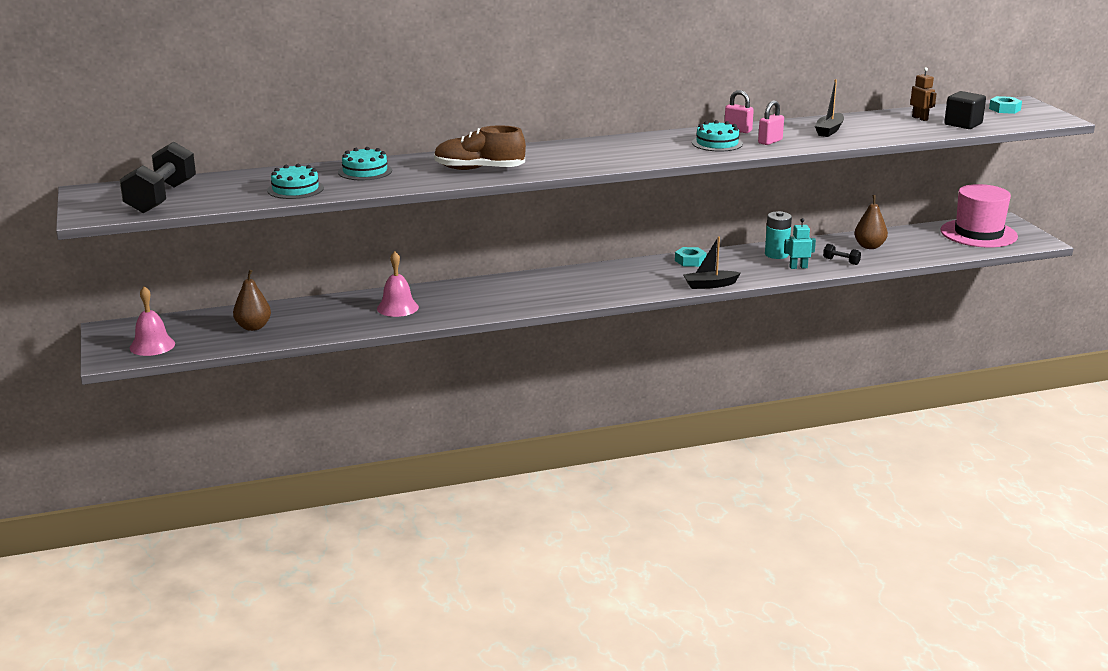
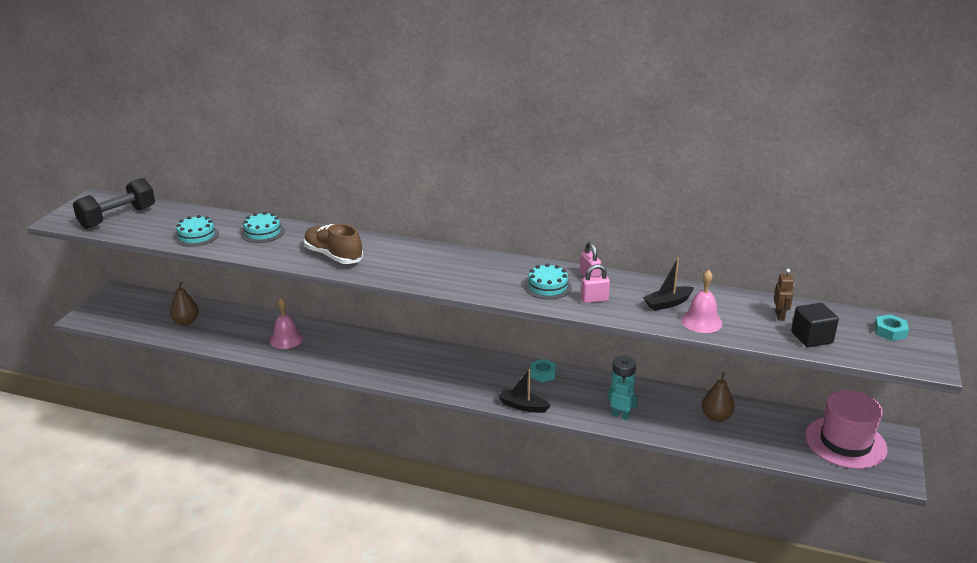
camera: 35 degrees right, 5 degrees up
pink bell [130,286,175,356] -> pink bell moved to [681,270,723,333]
black dumbbell [823,244,861,265] -> none

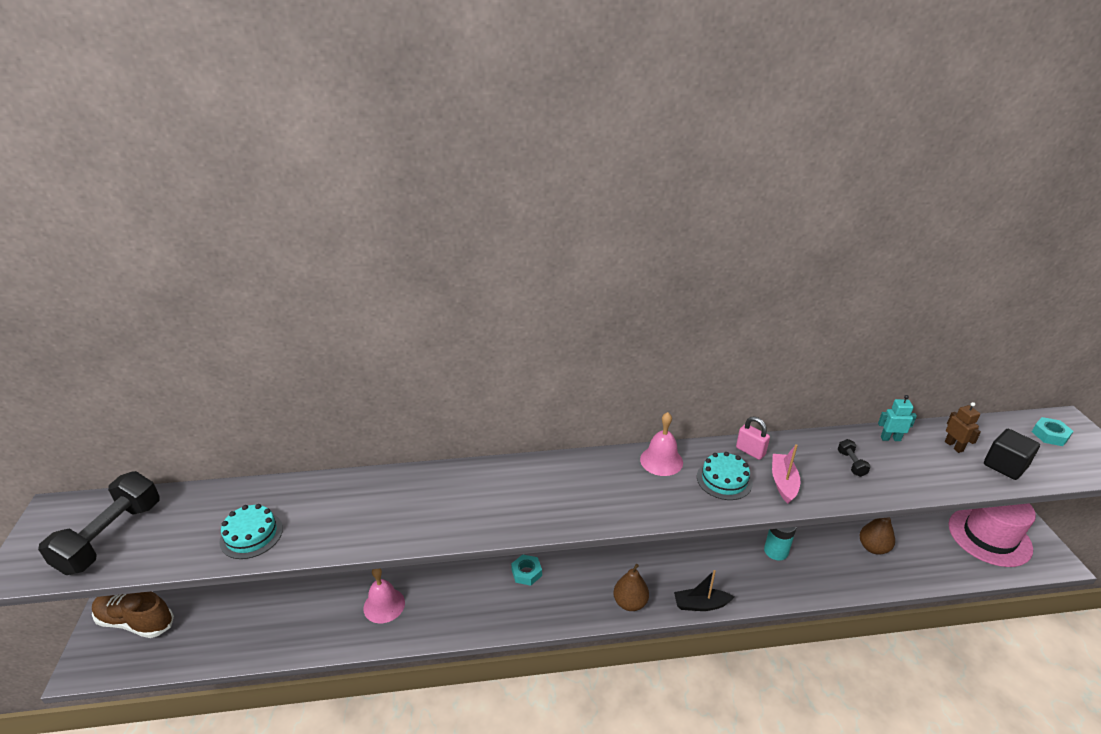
camera: 25 degrees left, 5 degrees up
brown pear [170,282,199,325] -> brown pear moved to [614,564,649,611]
turquoise cake [241,212,285,243] -> none
brown shoe [304,224,363,264] -> brown shoe moved to [92,592,174,638]
turquoise nut [530,359,556,383] -> turquoise nut moved to [511,554,542,586]
pink padlock [581,264,610,303] -> pink boat [772,444,800,504]
turquoise robot [608,375,638,420] -> turquoise robot moved to [878,395,917,441]
black boat [643,258,694,311] -> black dumbbell [838,439,871,477]
pink bell [681,270,723,333] -> pink bell moved to [640,412,683,476]

